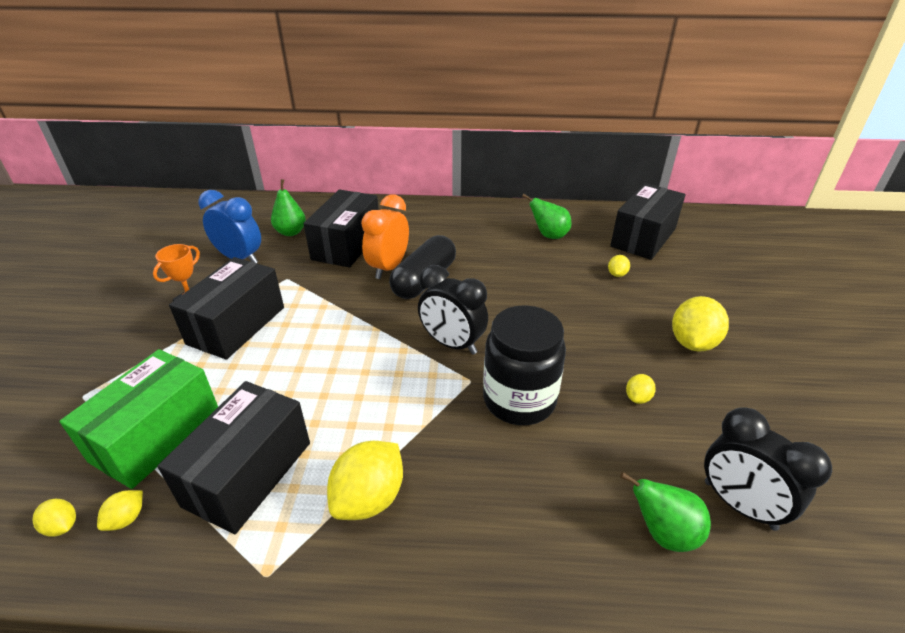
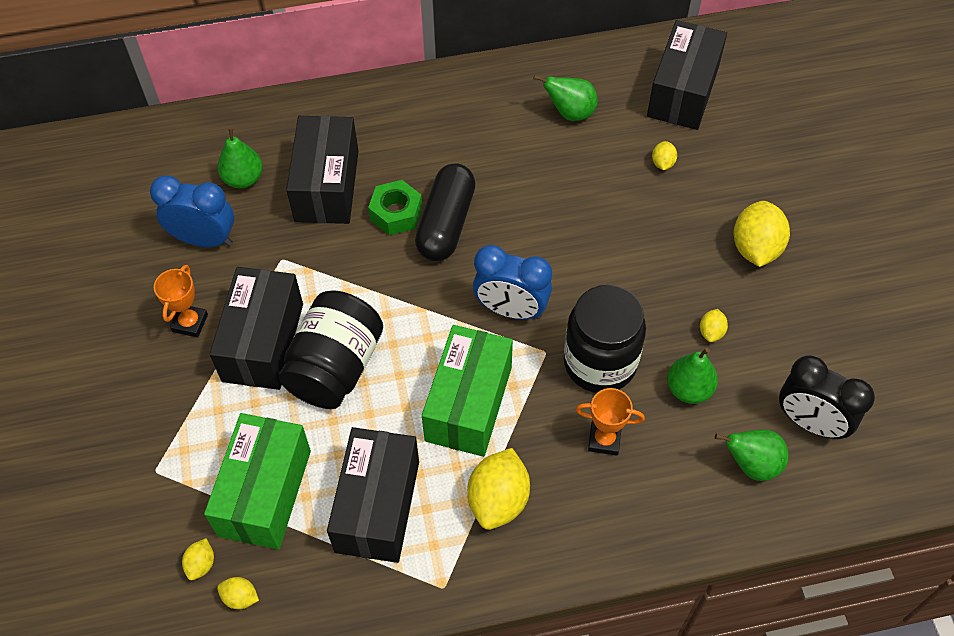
camera: 15 degrees left, 20 degrees up
yellow lemon [97,490,143,531] -> yellow lemon moved to [182,538,214,580]
orange clock [361,194,409,279] -> green nut [368,180,422,235]
black clock [418,265,488,355] -> blue clock [473,245,552,319]
none -> black jar [279,290,383,409]
none -> green box [422,325,513,457]
none -> orange trophy [576,388,645,456]
none -> green pear [667,348,718,404]

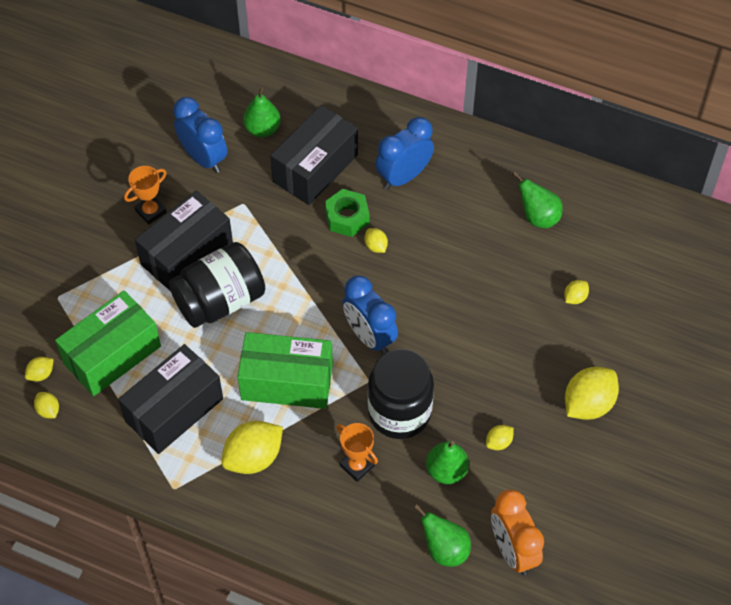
camera: 35 degrees right, 0 degrees up
black capsule [415,163,476,261] -> yellow lemon [364,228,388,253]
green box [422,325,513,457] -> green box turned 45 degrees clockwise [237,332,333,409]
black box [647,20,727,130] -> none
black clock [779,356,875,439] -> orange clock [491,490,544,575]
none -> blue clock [375,117,434,190]

